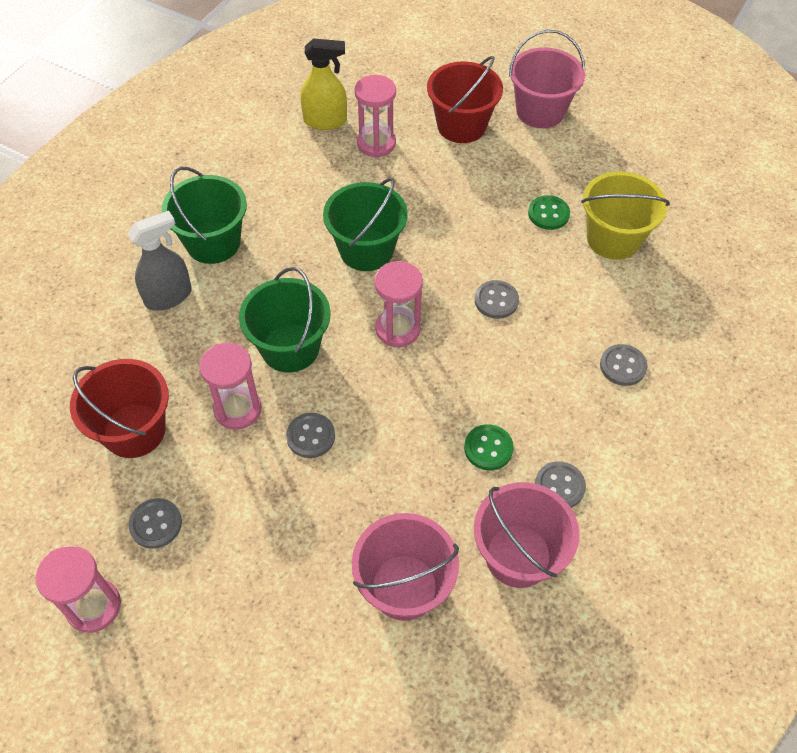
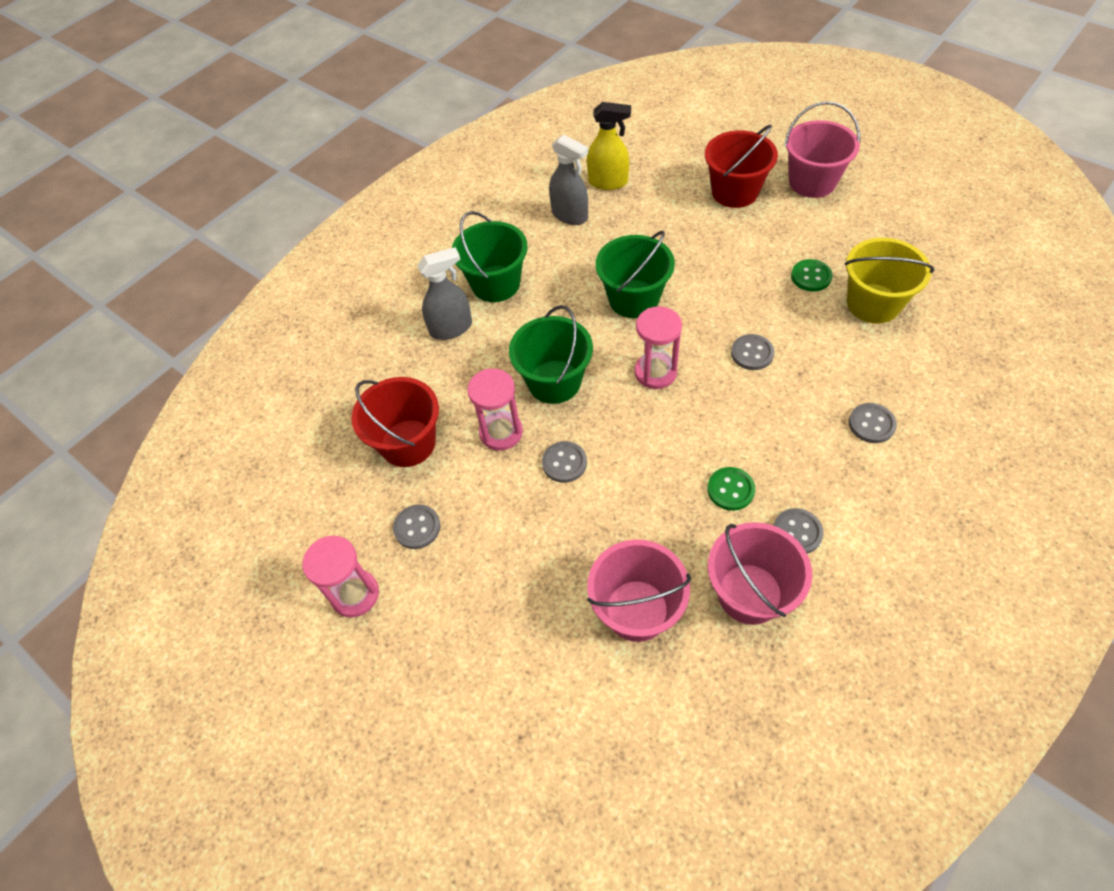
camera: 15 degrees right, 0 degrees up
pink hourglass [355,75,396,158] -> none
none -> grey spray bottle [549,134,588,225]

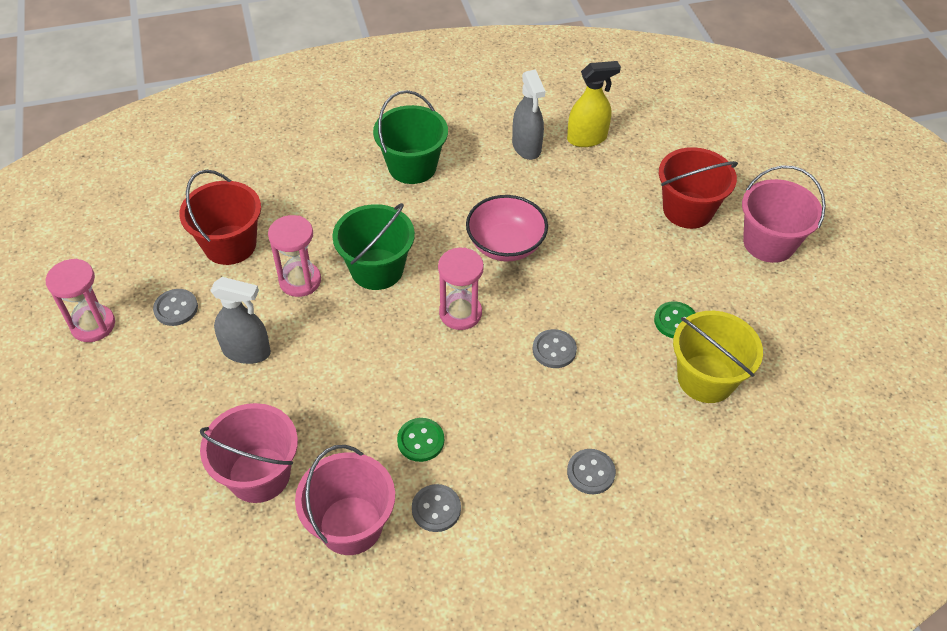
camera: 30 degrees right, 5 degrees down
grey spray bottle [417,247,472,340] -> grey spray bottle moved to [210,277,271,364]
grey button [542,441,587,483] -> none
yellow spray bottle [587,102,631,190] -> yellow spray bottle turned 60 degrees counterclockwise [567,61,621,147]
green bucket [596,231,675,318] -> pink bowl [466,195,548,261]

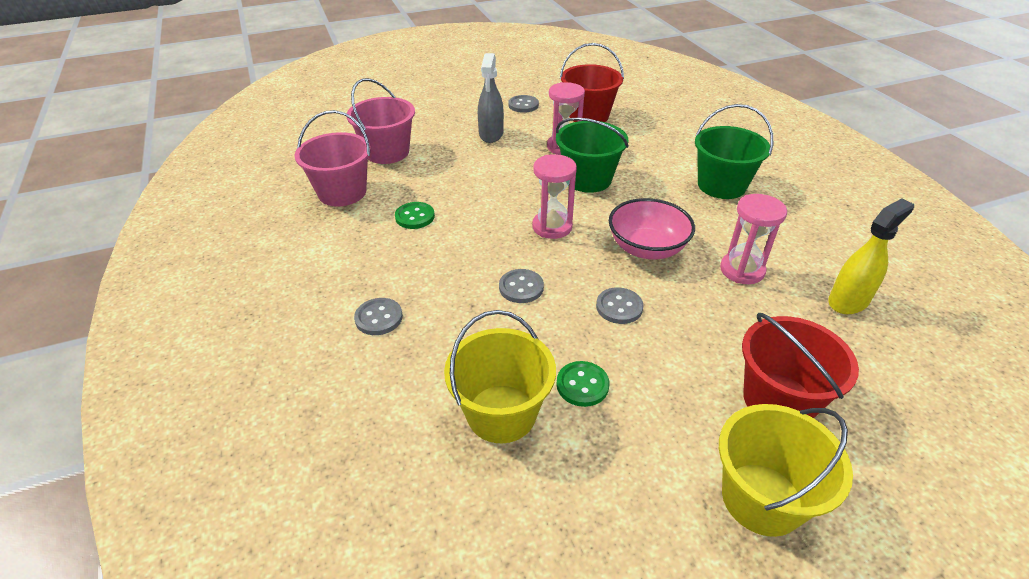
camera: 85 degrees right, 10 degrees down
pink hourglass [46,259,115,342] -> pink hourglass moved to [720,194,787,284]
grey button [412,484,461,532] -> grey button moved to [596,287,643,324]
grey spray bottle [512,70,545,160] -> none
yellow spray bottle [567,61,621,147] -> yellow spray bottle turned 105 degrees counterclockwise [828,199,914,314]
pink bucket [742,165,826,263] -> yellow bucket [719,404,853,537]

